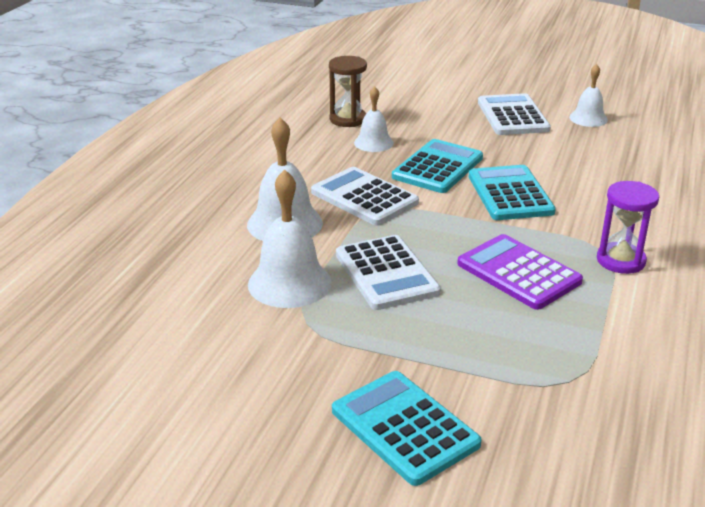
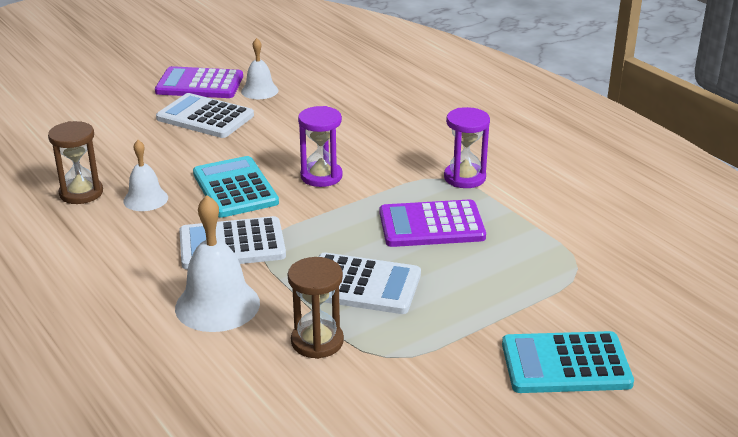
camera: 55 degrees left, 0 degrees up
white bell [248,170,331,308] -> brown hourglass [288,257,344,359]
turquoise calculator [469,165,556,220] -> purple hourglass [298,106,343,187]
none -> purple calculator [155,66,243,98]

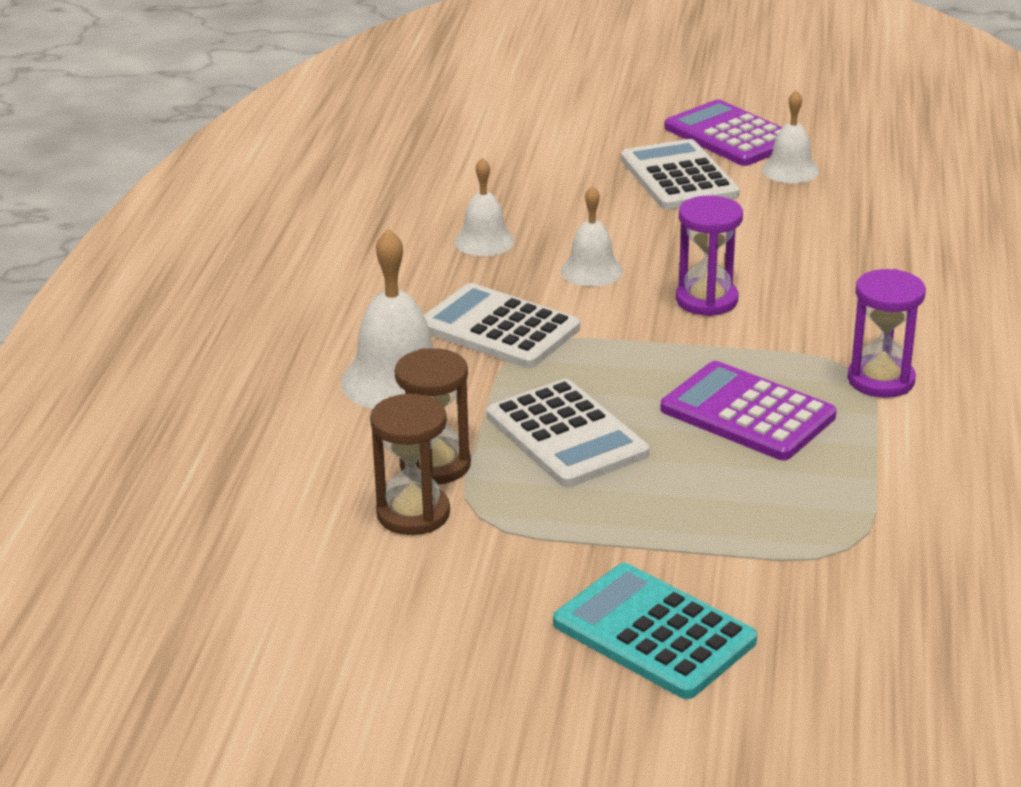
camera: 45 degrees right, 0 degrees up
brown hourglass [48,121,103,204] -> brown hourglass moved to [370,394,450,535]
turquoise calculator [193,156,279,218] -> white bell [561,185,623,286]

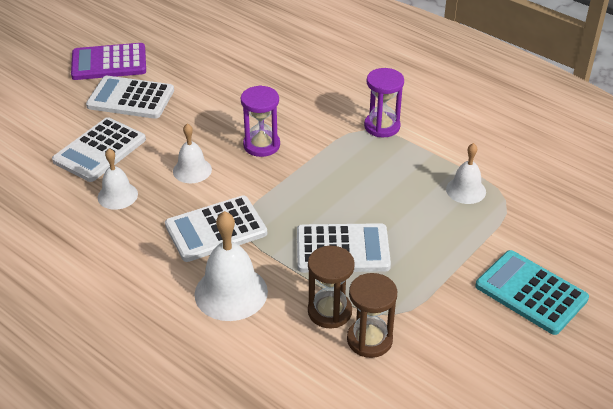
camera: 60 degrees left, 10 degrees up
turquoise calculator [553,563,757,699] -> turquoise calculator turned 60 degrees clockwise [475,250,589,335]
purple calculator [660,361,837,460] -> none
white bell [762,90,819,183] -> white bell moved to [446,143,486,204]
none -> white calculator [52,117,146,182]

